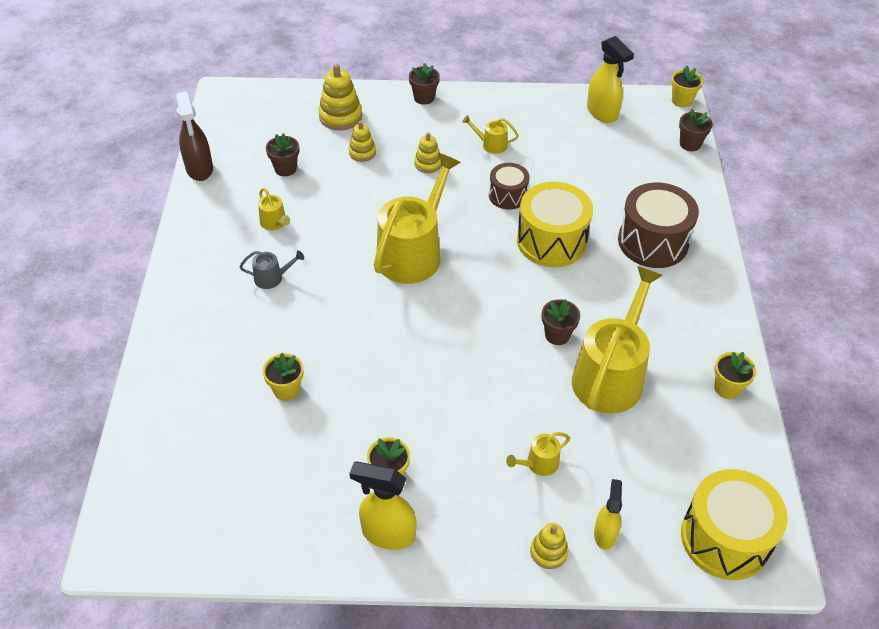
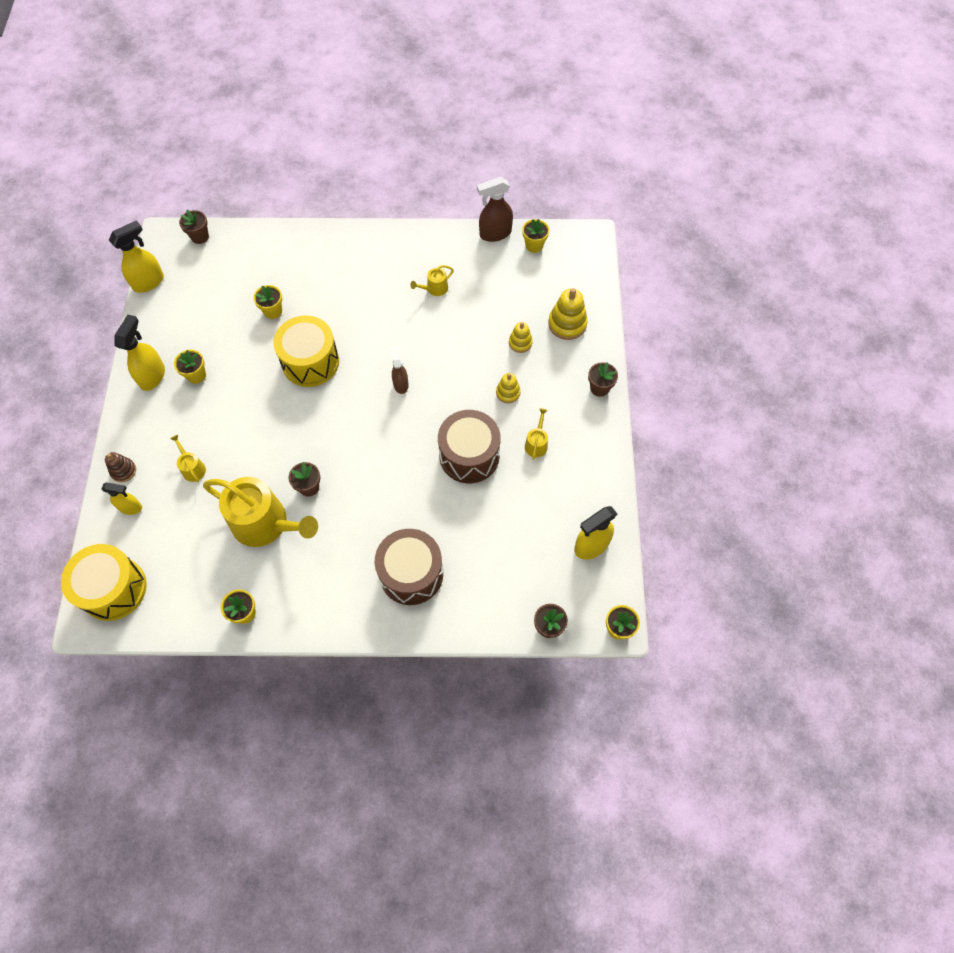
camera: 90 degrees right, 15 degrees up
grey watering can [239,251,304,289] -> none
brown flower pot [266,133,299,176] -> brown flower pot moved to [179,210,209,244]
yellow watering can [374,153,461,284] -> brown spray bottle [392,346,409,394]
brown drum [489,163,530,209] -> brown drum [438,410,501,483], size x1.74
yellow drum [517,182,593,267] -> yellow drum moved to [273,315,339,387]
yellow stacking toy [530,523,568,569] -> brown stacking toy [105,452,136,482]
none -> yellow spray bottle [109,220,164,293]
none -> yellow flower pot [522,219,549,253]

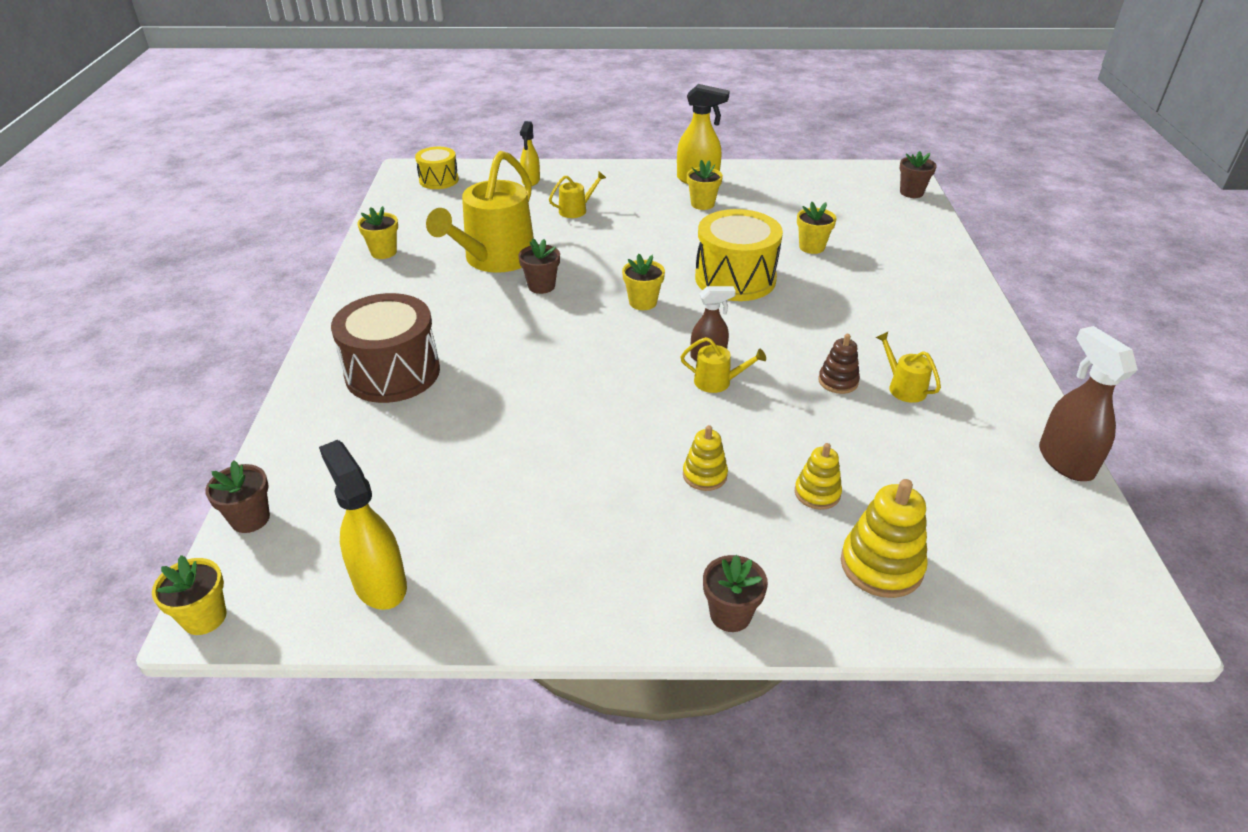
camera: 90 degrees right, 25 degrees down
yellow drum [61,544,147,621] -> yellow drum [415,147,459,189], size x0.58
brown stacking toy [105,452,136,482] -> brown stacking toy moved to [818,334,860,394]
yellow spray bottle [109,220,164,293] -> none
brown drum [438,410,501,483] -> none
yellow flower pot [522,219,549,253] -> yellow flower pot moved to [622,254,665,310]
yellow watering can [525,408,548,460] -> yellow watering can moved to [681,337,766,393]

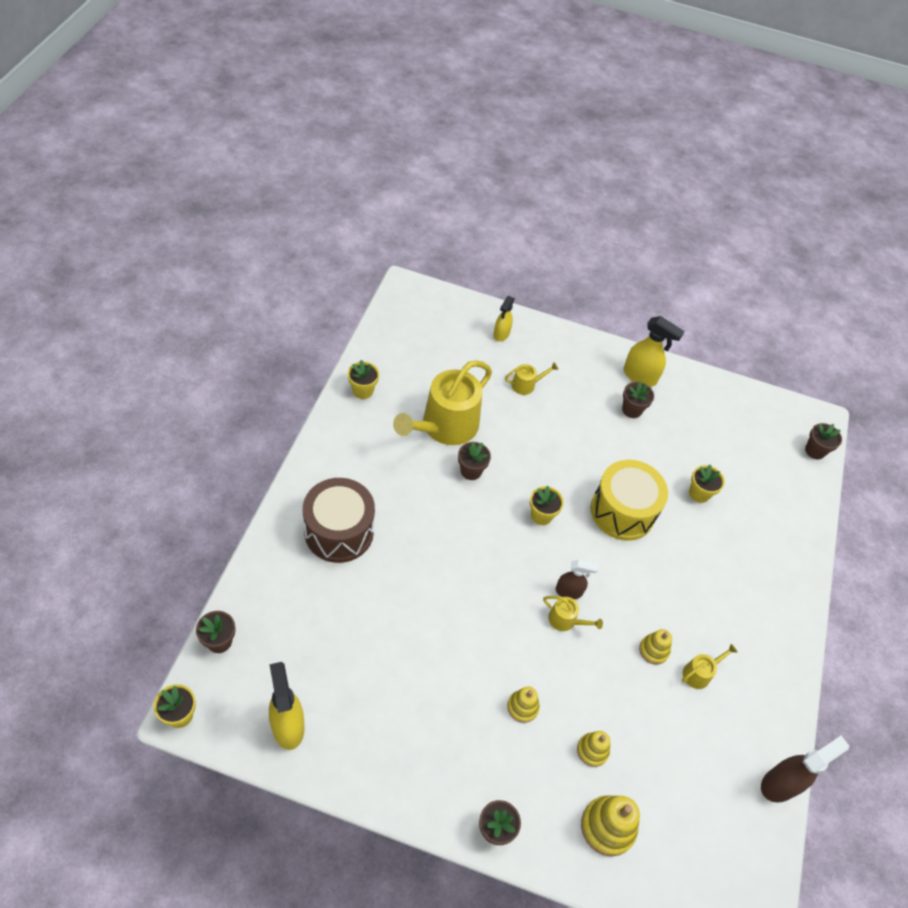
camera: 10 degrees right, 15 degrees up
yellow drum [415,147,459,189] -> none
yellow flower pot [687,160,723,210] -> brown flower pot [622,381,654,418]
brown stacking toy [818,334,860,394] -> yellow stacking toy [639,629,672,665]
yellow watering can [876,332,941,403] -> yellow watering can turned 75 degrees clockwise [682,644,738,689]
brown spray bottle [1039,326,1138,481] -> brown spray bottle turned 60 degrees clockwise [761,736,849,803]

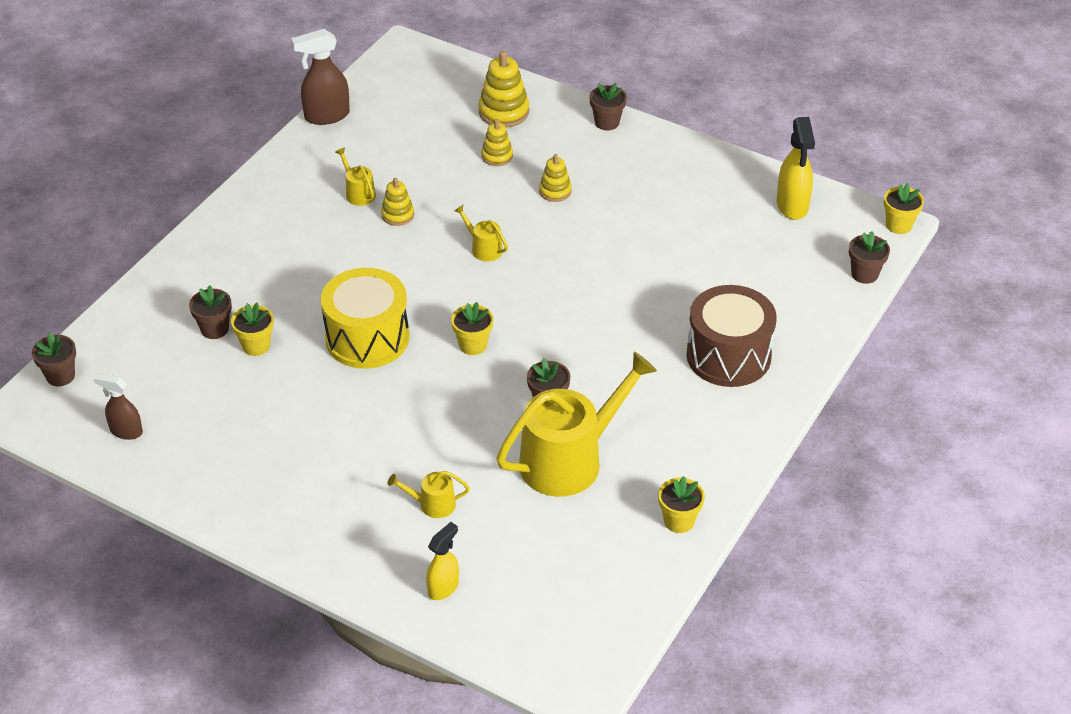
camera: 160 degrees left, 10 degrees down
brown spray bottle [556,560,598,599] -> brown spray bottle moved to [94,373,143,440]
brown flower pot [622,381,654,418] -> brown flower pot moved to [189,285,232,339]
yellow spray bottle [623,316,685,386] -> none
yellow watering can [682,644,738,689] -> yellow watering can turned 75 degrees clockwise [336,147,376,206]

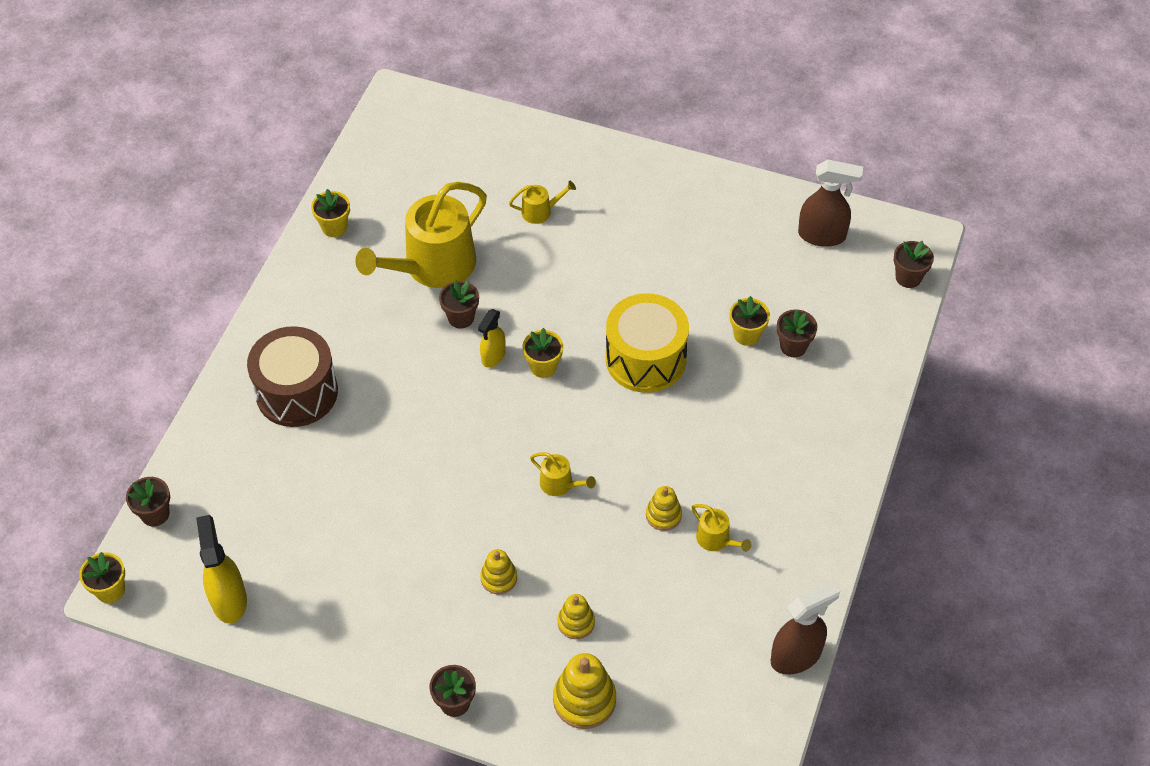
camera: 170 degrees right, 10 degrees up
brown spray bottle [94,373,143,440] -> brown spray bottle [798,160,863,247], size x1.56
yellow spray bottle [426,522,459,600] -> yellow spray bottle moved to [478,309,506,368]

